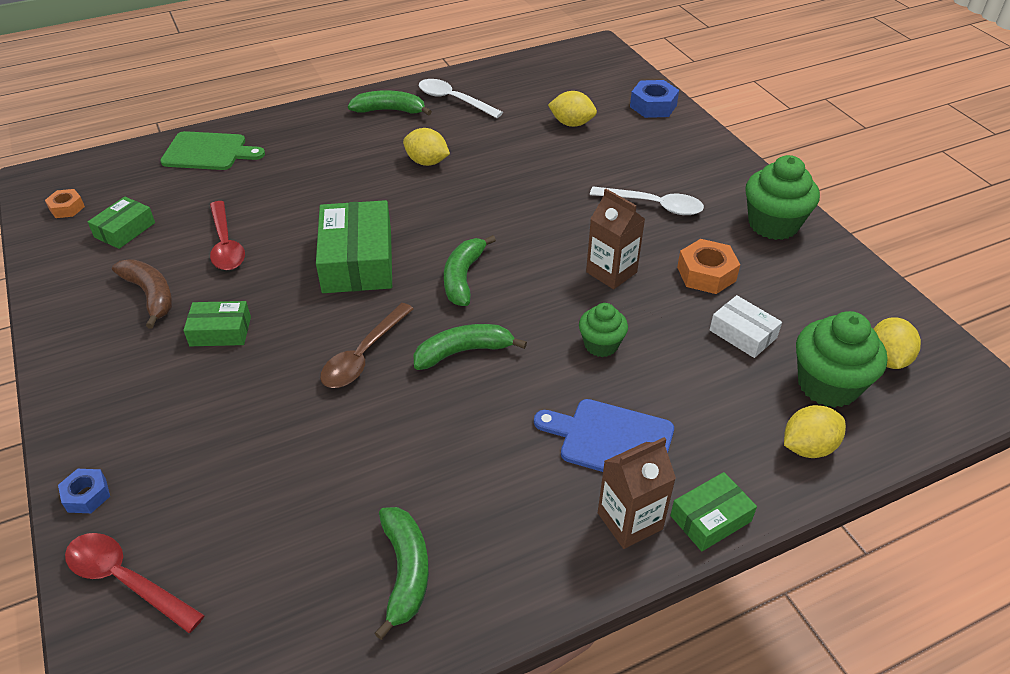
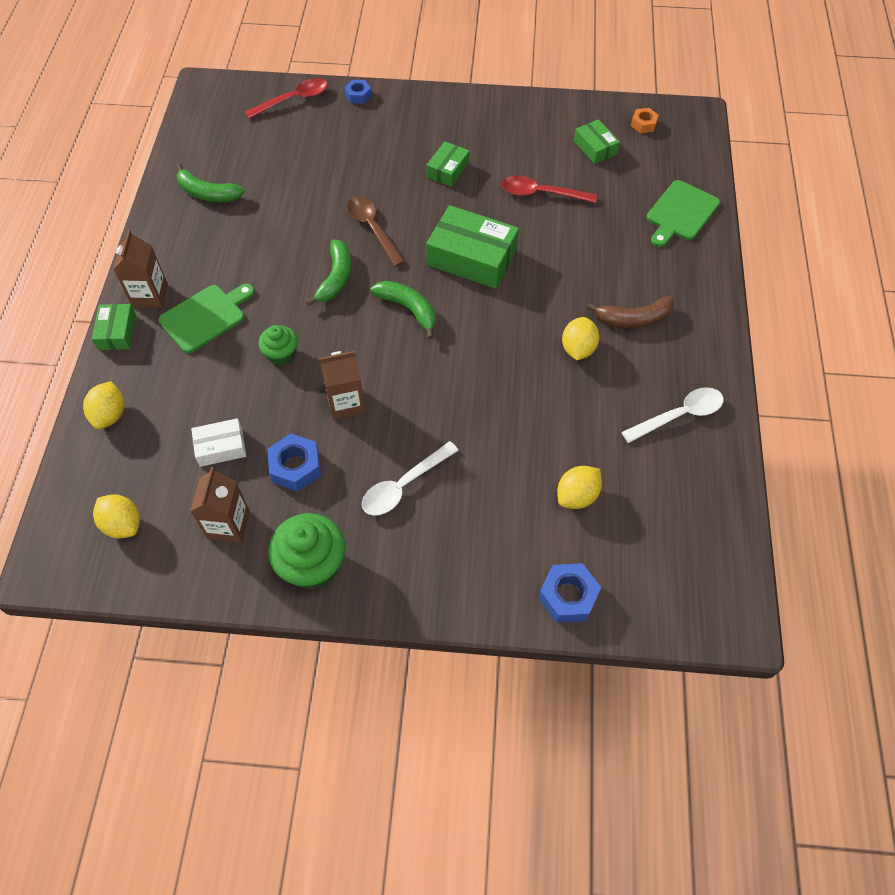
camera: 120 degrees right, 15 degrees up
brown banana [112,259,172,329] -> brown banana moved to [587,296,674,328]
green banana [348,90,432,116] -> none
yellow lemon [403,128,450,166] -> yellow lemon turned 45 degrees counterclockwise [562,317,599,360]
blue cutting board [534,399,674,472] -> green cutting board [158,284,255,353]
orange nut [677,239,740,294] -> blue nut [267,433,321,491]
green cupcake [796,311,887,408] -> none
none -> brown carton [190,467,250,543]

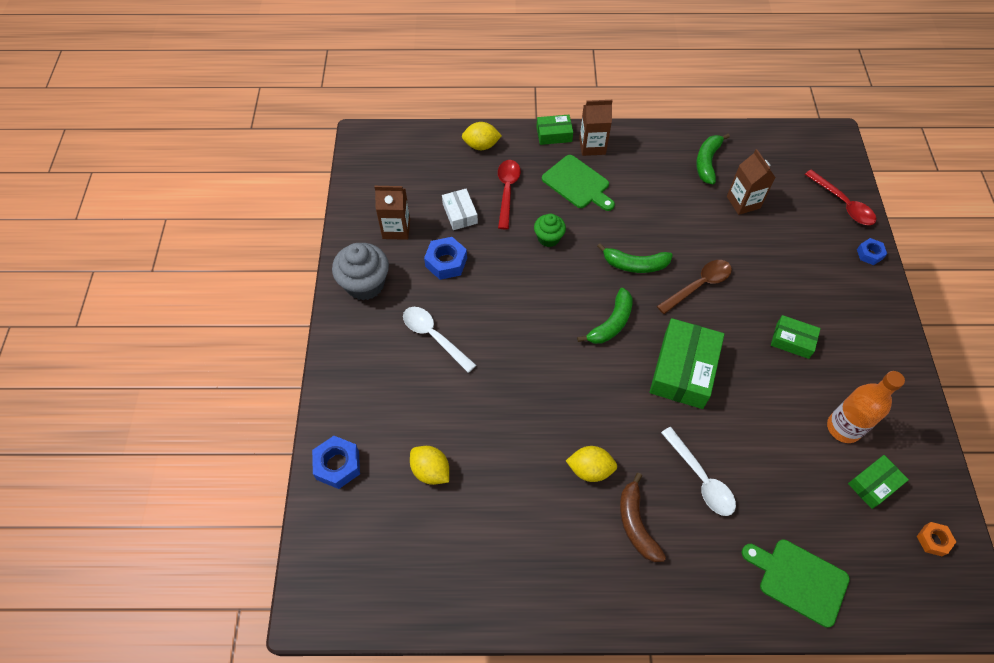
camera: 85 degrees right, 0 degrees up
yellow lemon [93,495,140,538] -> none
green cupcake [268,513,346,589] -> grey cupcake [332,243,389,300]
brown carton [319,351,365,420] -> brown carton moved to [727,149,776,215]
red spoon [502,176,597,203] -> red spoon moved to [498,160,521,229]
white spoon [621,387,723,443] -> white spoon moved to [661,427,736,516]
none -> orange bottle [827,371,905,443]

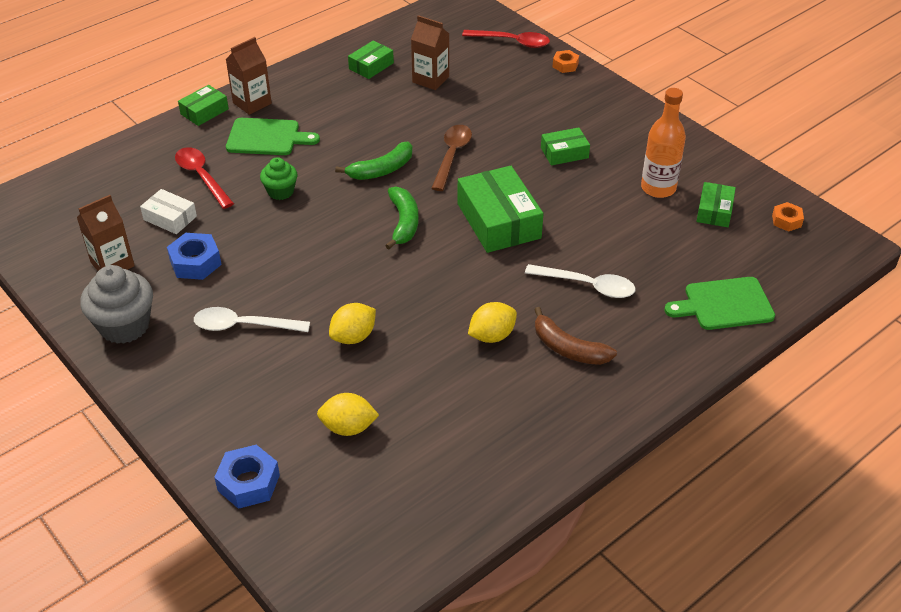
camera: 40 degrees left, 15 degrees down
yellow lemon [462,122,502,150] -> yellow lemon moved to [329,303,376,344]
green banana [696,134,730,184] -> green box [348,40,394,79]
blue nut [857,238,887,265] -> orange nut [553,50,579,73]

